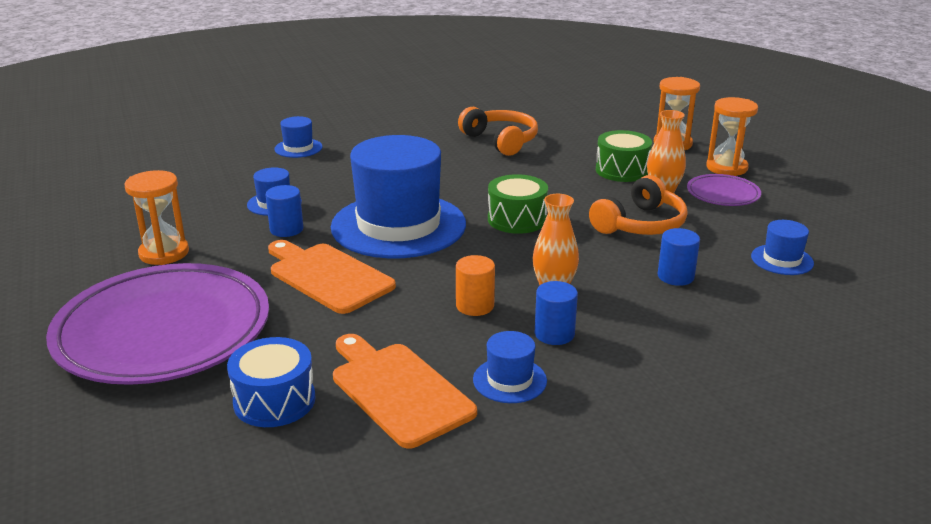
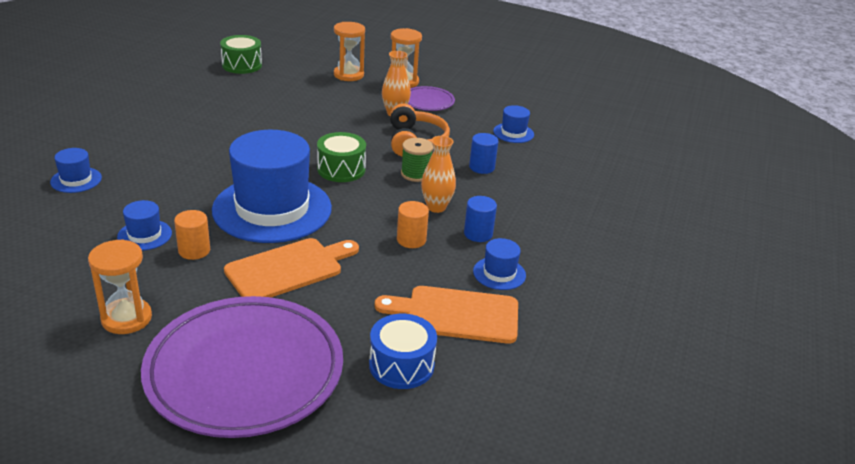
camera: 50 degrees left, 5 degrees up
blue cylinder [266,185,303,237] -> orange cylinder [174,210,210,260]
orange cutting board [268,240,396,314] -> orange cutting board turned 150 degrees clockwise [224,238,359,297]
orange headphones [458,107,538,156] -> none
green drum [596,130,652,182] -> green drum moved to [220,35,262,74]
none -> green spool [401,138,433,182]

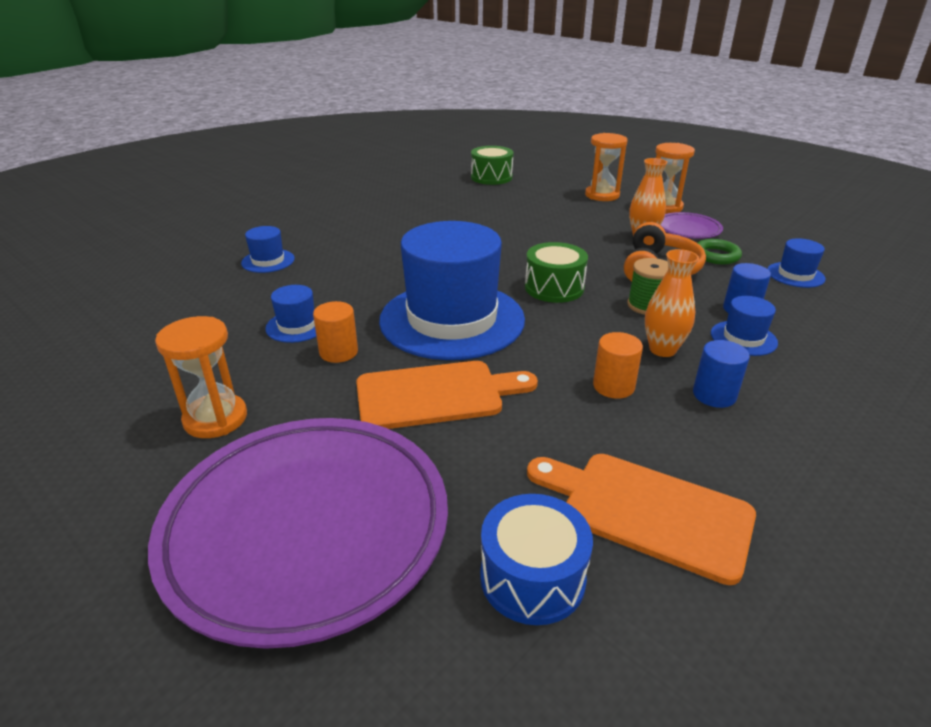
camera: 25 degrees right, 0 degrees up
blue hat [473,238,526,290] -> blue hat moved to [711,296,778,356]
none -> green ring [698,239,742,264]

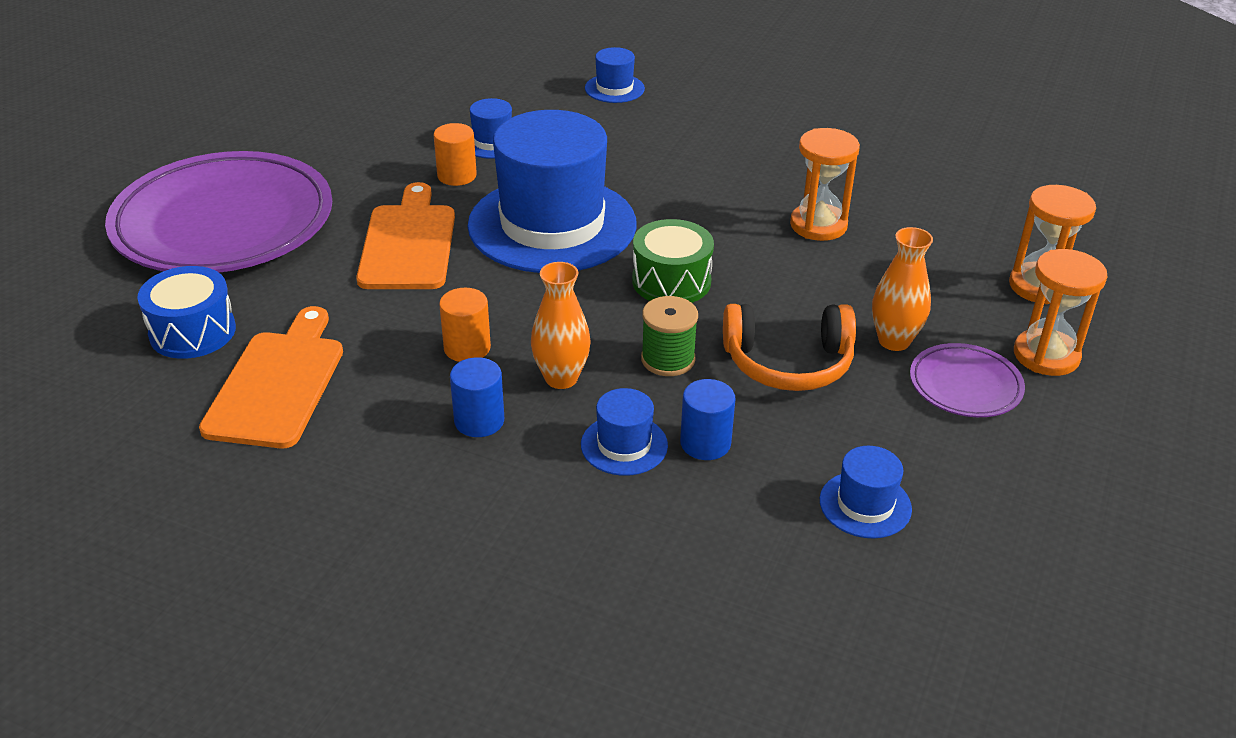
camera: 70 degrees right, 5 degrees up
orange hourglass [155,316,247,438] -> orange hourglass moved to [790,128,860,241]
orange cutting board [356,361,538,429] -> orange cutting board turned 150 degrees counterclockwise [356,182,455,289]
green drum [471,146,514,185] -> none
green ring [698,239,742,264] -> none

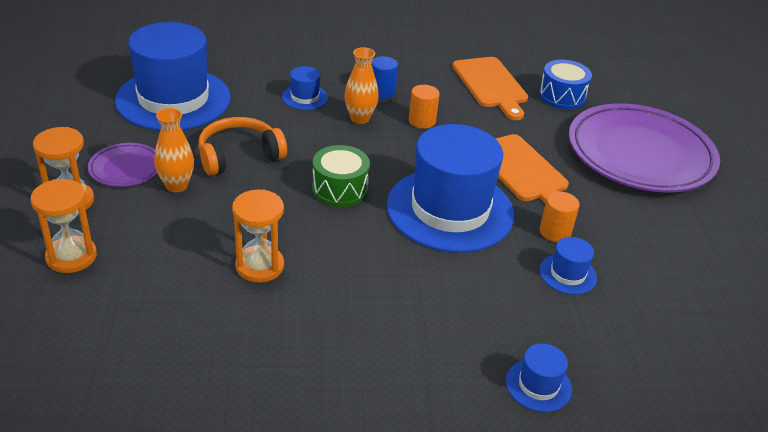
camera: 150 degrees right, 0 degrees up
green spool [641,296,698,376] -> none
blue cylinder [680,379,735,460] -> none
blue hat [820,446,912,539] -> blue hat [115,22,231,131], size x2.39

